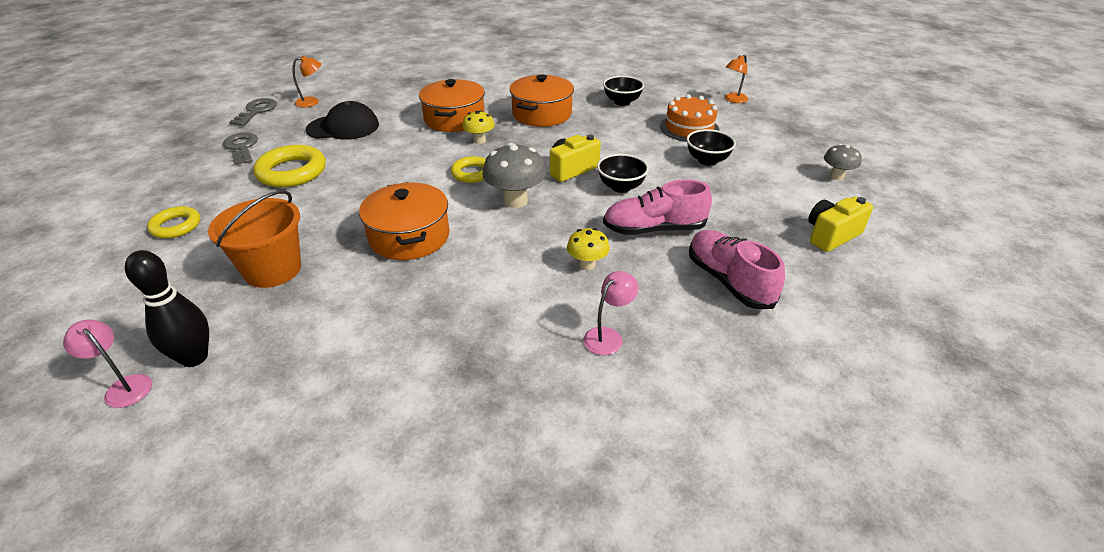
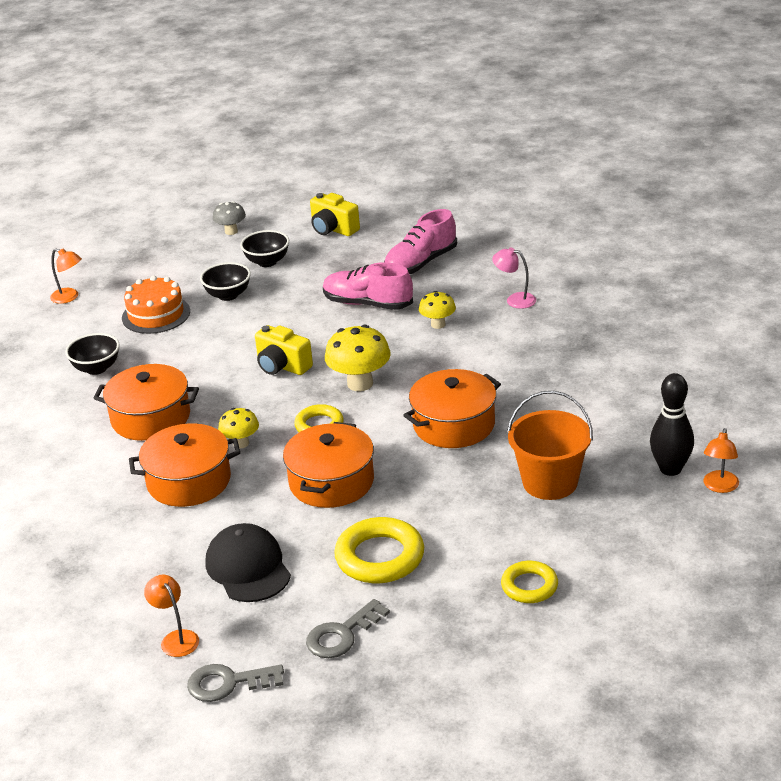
camera: 105 degrees left, 5 degrees down
pink lamp [63,319,152,408] -> orange lamp [703,428,739,493]
grey mushroom [482,143,546,208] -> yellow mushroom [325,325,391,391]
black bowl [597,154,649,193] -> black bowl moved to [240,230,289,267]
pink shoe [603,180,712,235] -> pink shoe turned 135 degrees clockwise [323,262,413,310]
none -> orange pot [283,422,374,508]

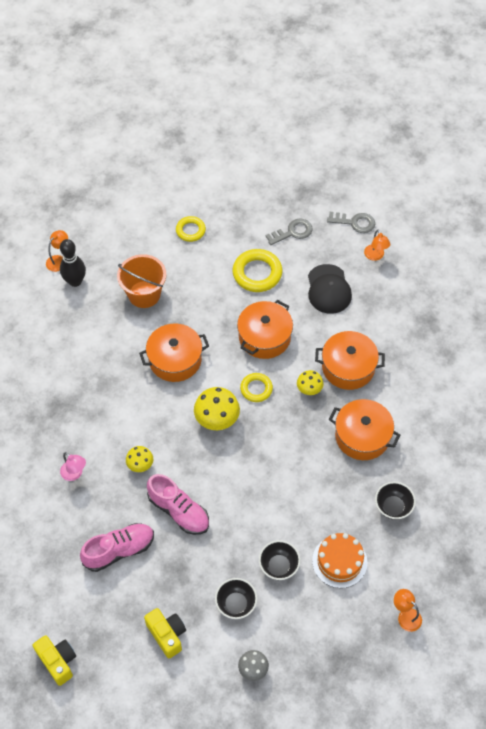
camera: 165 degrees left, 25 degrees up
yellow camera [255,325,313,375] -> yellow camera moved to [33,635,76,686]

